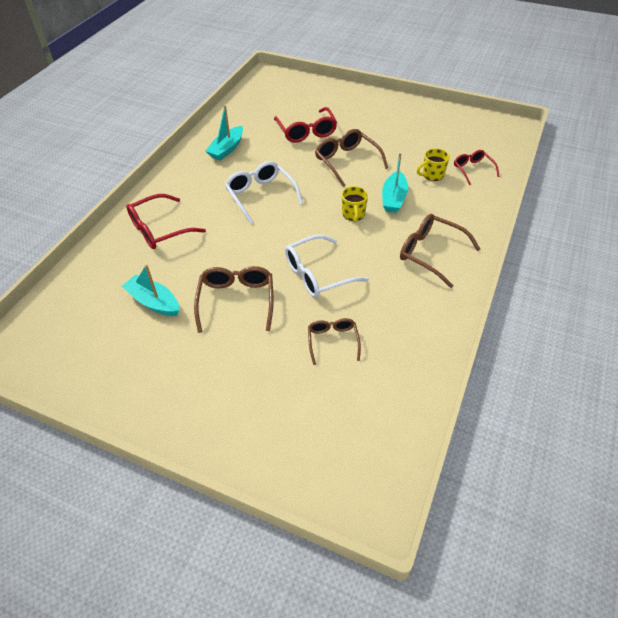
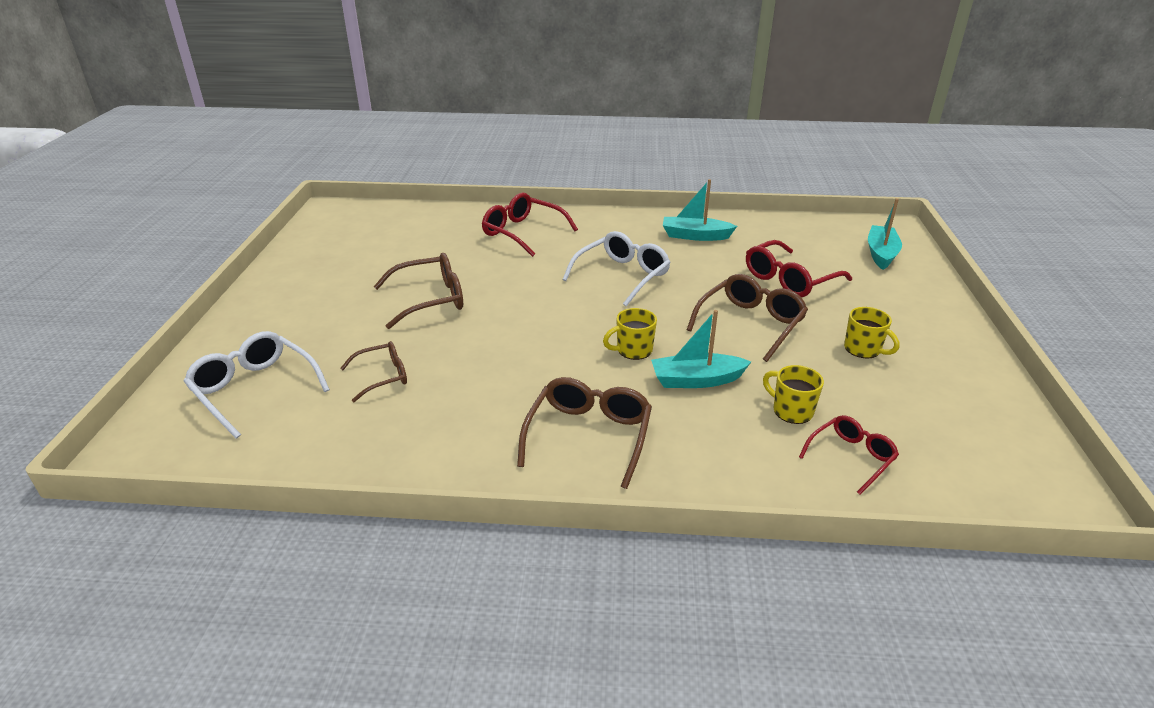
camera: 70 degrees right, 15 degrees down
turquoise boat [122,264,179,316] -> turquoise boat moved to [868,198,902,270]
white glasses [285,235,369,298] -> white glasses moved to [183,331,330,439]
none -> yellow mug [844,307,899,358]

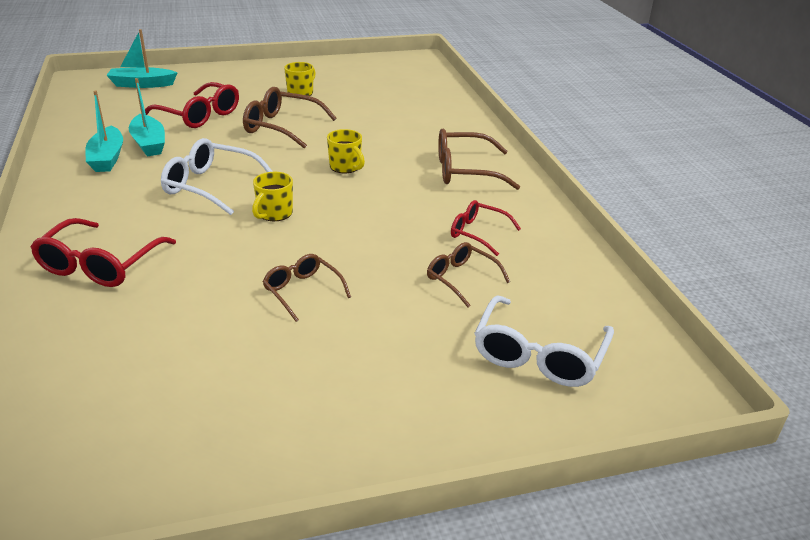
camera: 110 degrees left, 0 degrees up
brown glasses [374,253,463,329] -> brown glasses [263,254,351,322], size x0.62
turquoise boat [651,310,751,388] -> turquoise boat moved to [129,78,165,156]
yellow mug [763,365,824,424] -> yellow mug moved to [252,172,293,221]
red glasses [799,415,899,495] -> red glasses moved to [451,200,521,256]

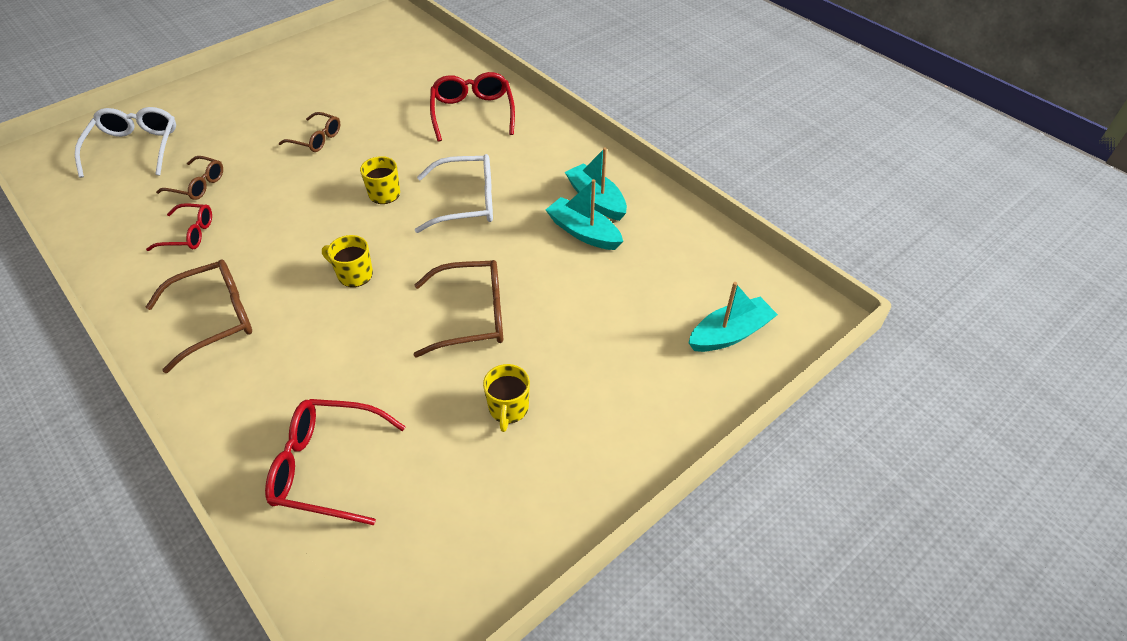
camera: 155 degrees right, 15 degrees up
red glasses [145,82,239,128] -> red glasses moved to [265,399,406,525]

